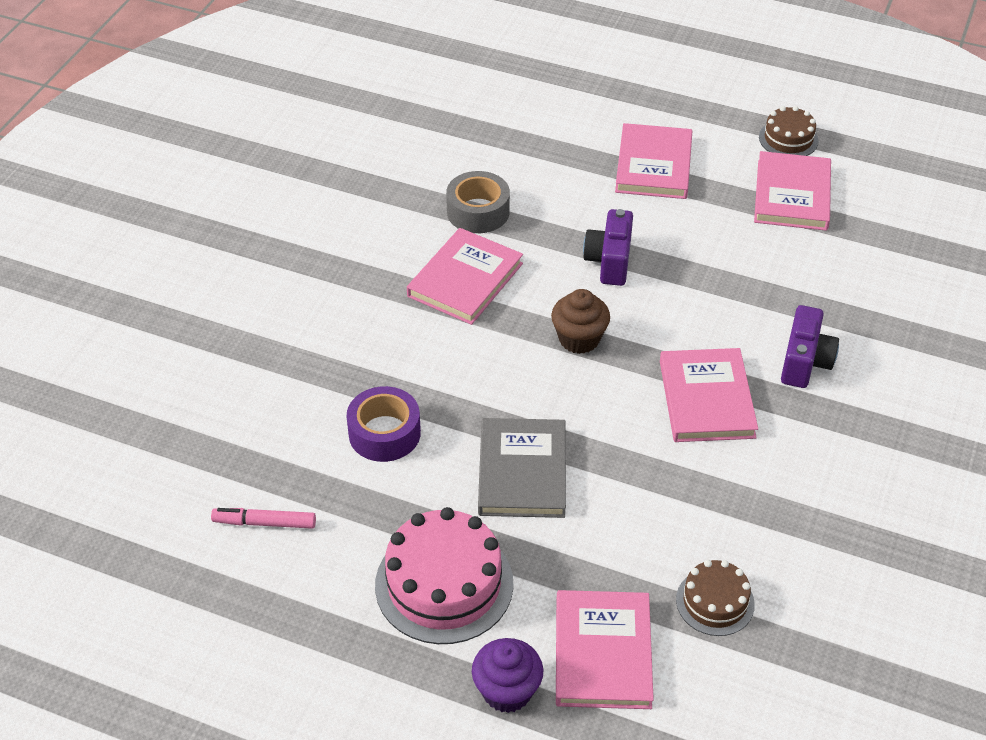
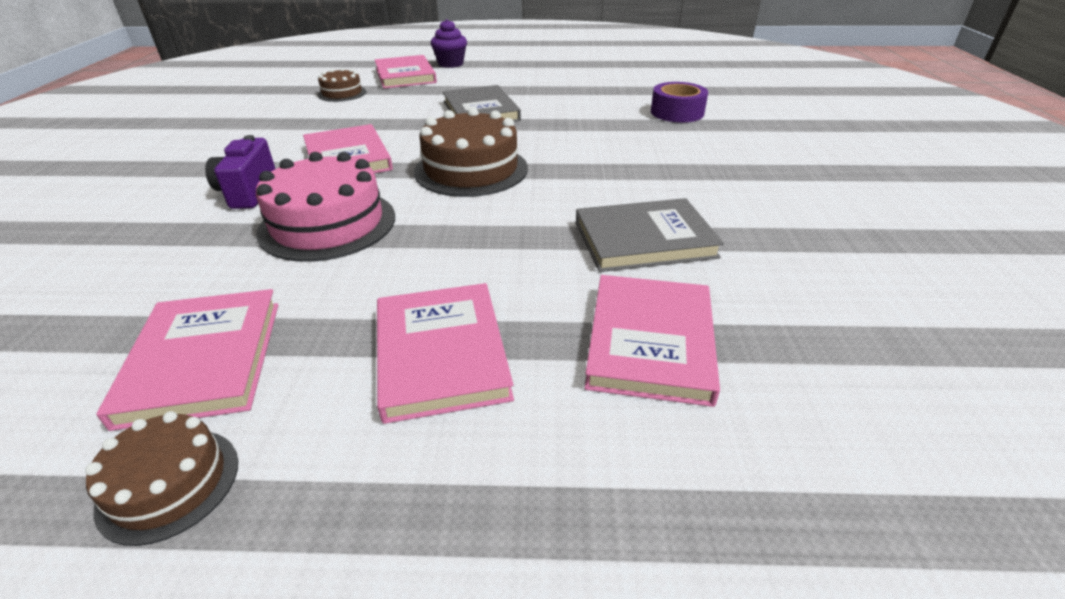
camera: 160 degrees right, 10 degrees down
pink marker [211,508,316,529] -> none
purple tape [347,386,421,462] -> purple tape moved to [651,82,708,122]
pink cake [375,507,513,644] -> pink cake moved to [256,152,395,262]
pink book [407,228,523,325] -> pink book moved to [585,275,720,407]
grey tape [446,171,510,233] -> grey book [576,198,724,272]
brown cupcake [551,289,610,354] -> brown cake [414,108,528,197]
purple camera [583,209,633,286] -> none

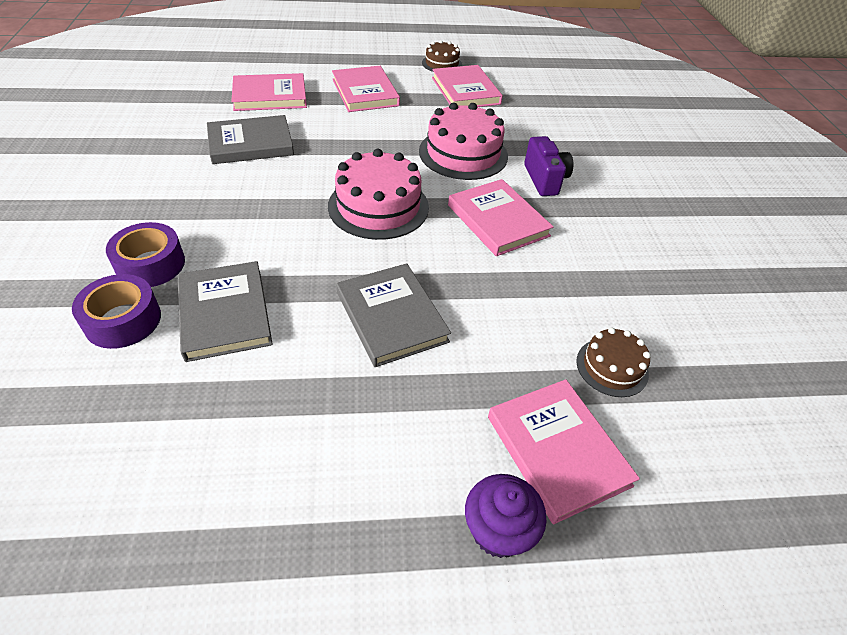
camera: 170 degrees right, 10 degrees up
brown cake [414,108,528,197] -> pink cake [328,149,429,240]
pink book [585,275,720,407] -> pink book turned 75 degrees clockwise [231,73,307,111]
none -> purple tape [106,222,185,287]
none -> grey book [178,261,273,362]

